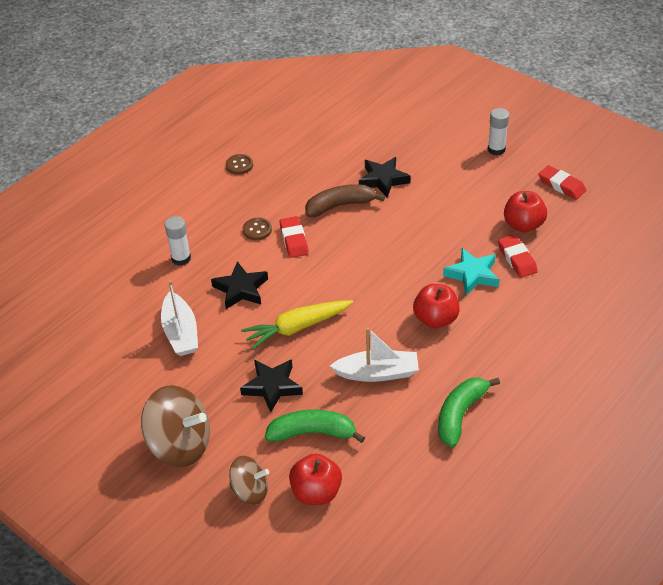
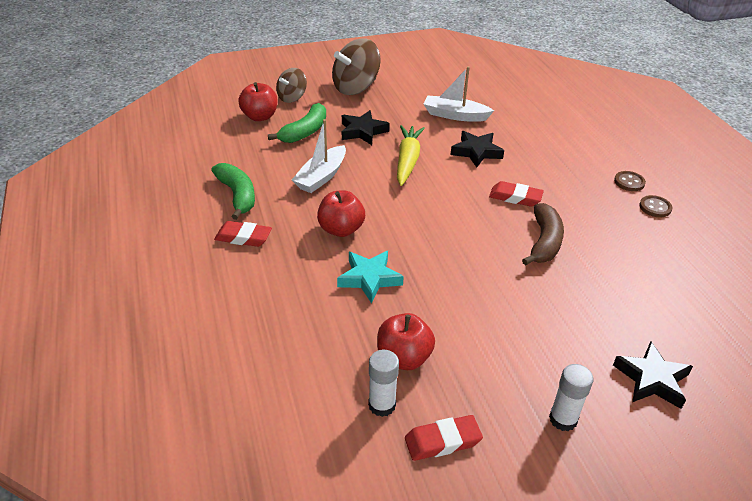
camera: 120 degrees right, 5 degrees down
white glue stick [165,216,191,266] -> white glue stick moved to [368,350,399,417]
brown button [243,218,272,240] -> brown button moved to [614,171,646,191]
black star [359,157,410,197] -> black star moved to [613,341,693,409]
red eraser [498,235,538,278] -> red eraser moved to [214,221,272,247]

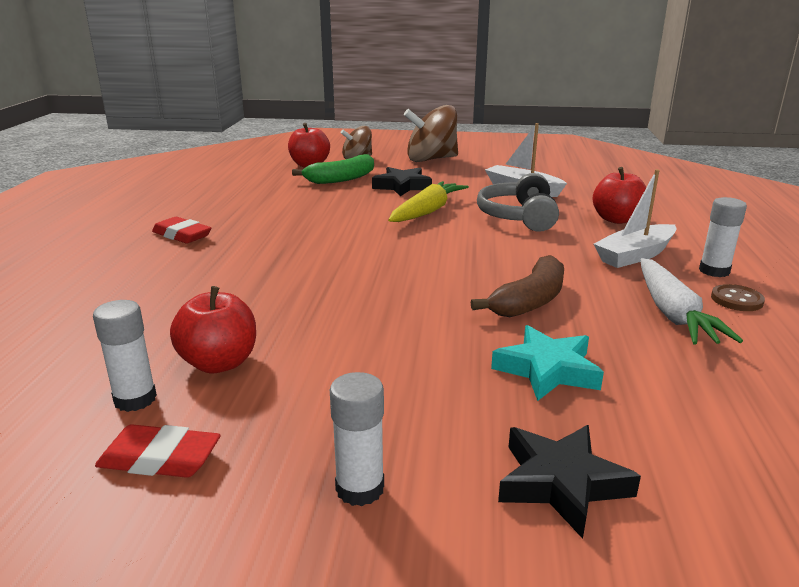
camera: 25 degrees right, 15 degrees down
green banana [211,163,255,220] -> none
white boat [292,119,346,193] -> white boat moved to [594,169,677,268]
red apple [317,190,365,237] -> red apple moved to [593,167,646,224]
turquoise star [337,251,404,303] -> turquoise star moved to [491,325,604,401]
black star [451,131,504,168] -> grey headphones [477,173,559,232]
red eraser [489,181,544,207] -> none
brown button [614,171,646,191] -> white glue stick [699,197,747,277]
none -> white carrot [640,258,743,345]

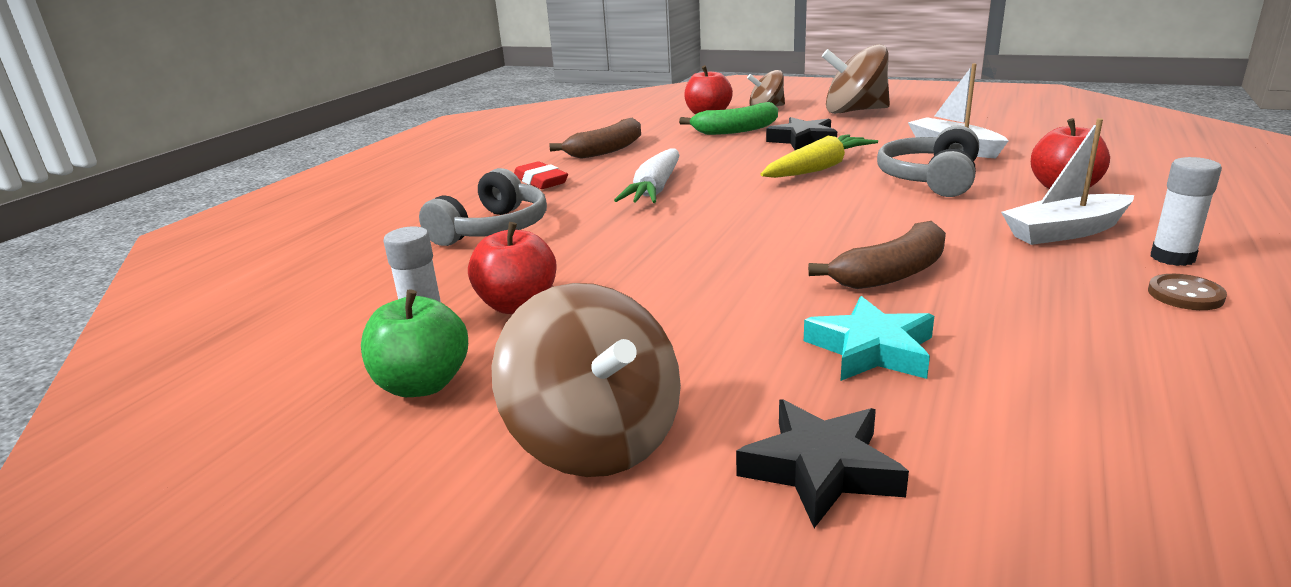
camera: 20 degrees right, 0 degrees up
red eraser [95,424,221,478] -> green apple [361,289,468,397]
white glue stick [330,372,384,506] -> brown spinning top [491,283,681,477]
white carrot [640,258,743,345] -> white carrot moved to [614,148,679,203]
none -> grey headphones [419,168,547,246]
none -> brown banana [549,118,641,159]

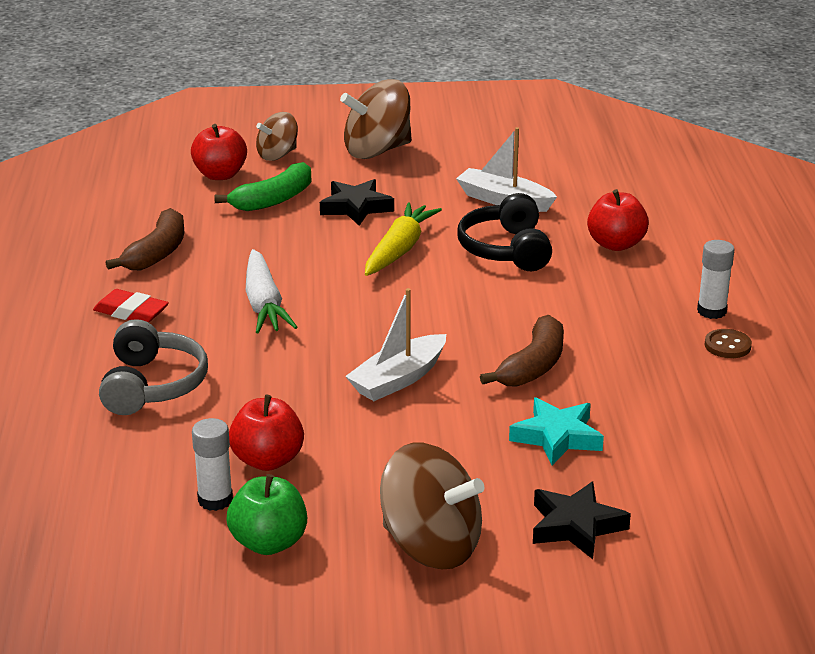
camera: 30 degrees left, 5 degrees up
grey headphones [877,125,979,197] -> black headphones [457,193,552,271]
white boat [1001,118,1134,245] -> white boat moved to [345,288,446,401]

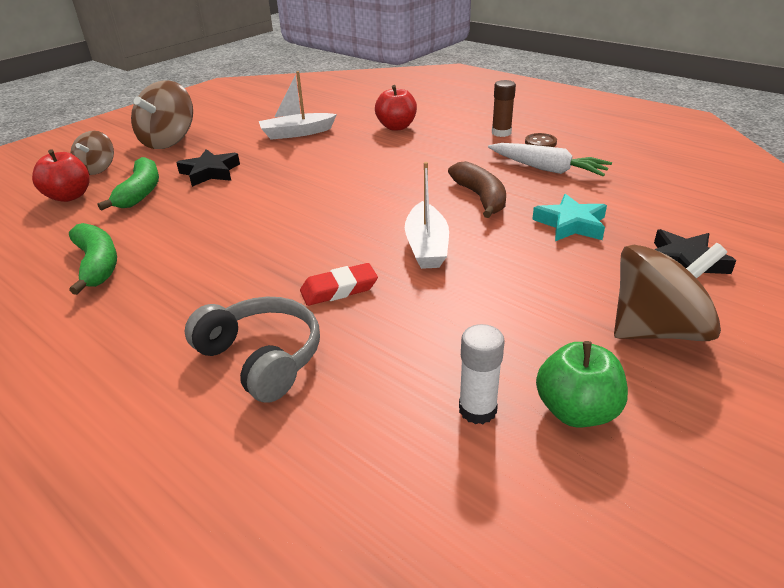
camera: 45 degrees left, 5 degrees up
red eraser [93,289,169,323] -> red eraser moved to [300,263,378,306]
brown banana [106,208,184,270] -> green banana [69,223,117,295]
red apple [229,395,304,471] -> none
white carrot [246,249,297,333] -> white carrot moved to [488,143,612,176]
yellow carrot [365,202,442,276] -> none
black headphones [457,193,552,271] -> none
white glue stick [697,240,735,319] -> brown glue stick [492,80,516,137]

